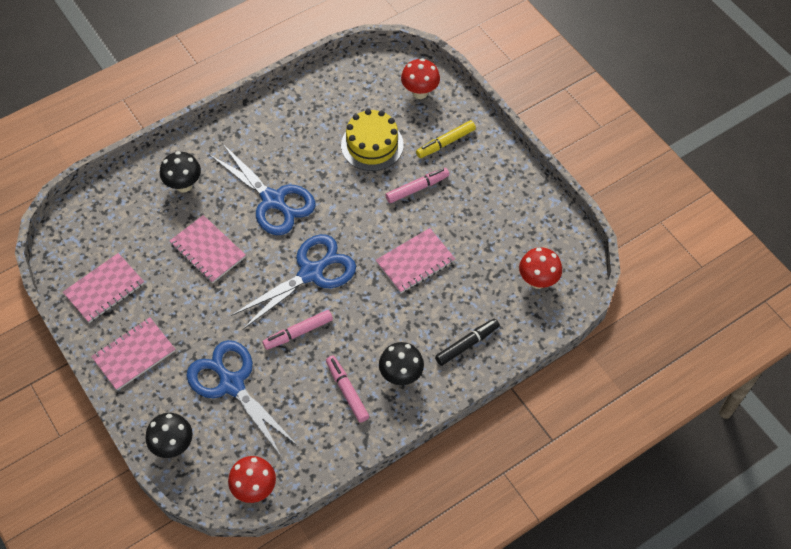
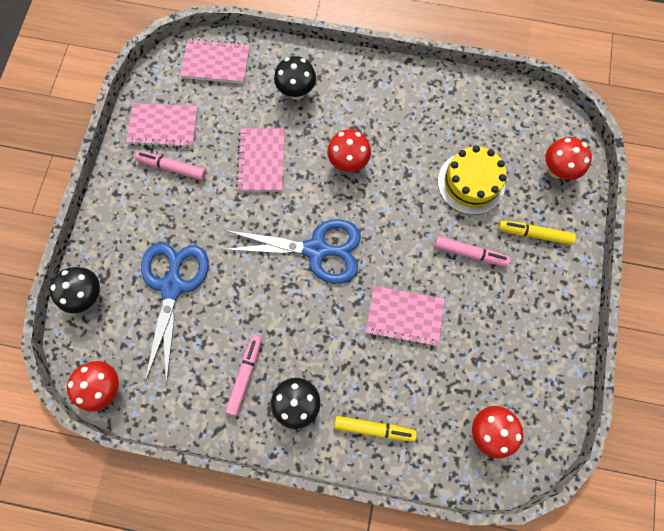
camera: 45 degrees right, 15 degrees up
pink notebook [91,317,175,391] -> pink notebook moved to [180,38,250,84]
blue scissors [209,143,315,235] -> red mushroom [327,129,371,172]
pink marker [262,310,333,350] -> pink marker moved to [135,151,206,180]
black marker [435,319,500,366] -> yellow marker [334,416,417,442]

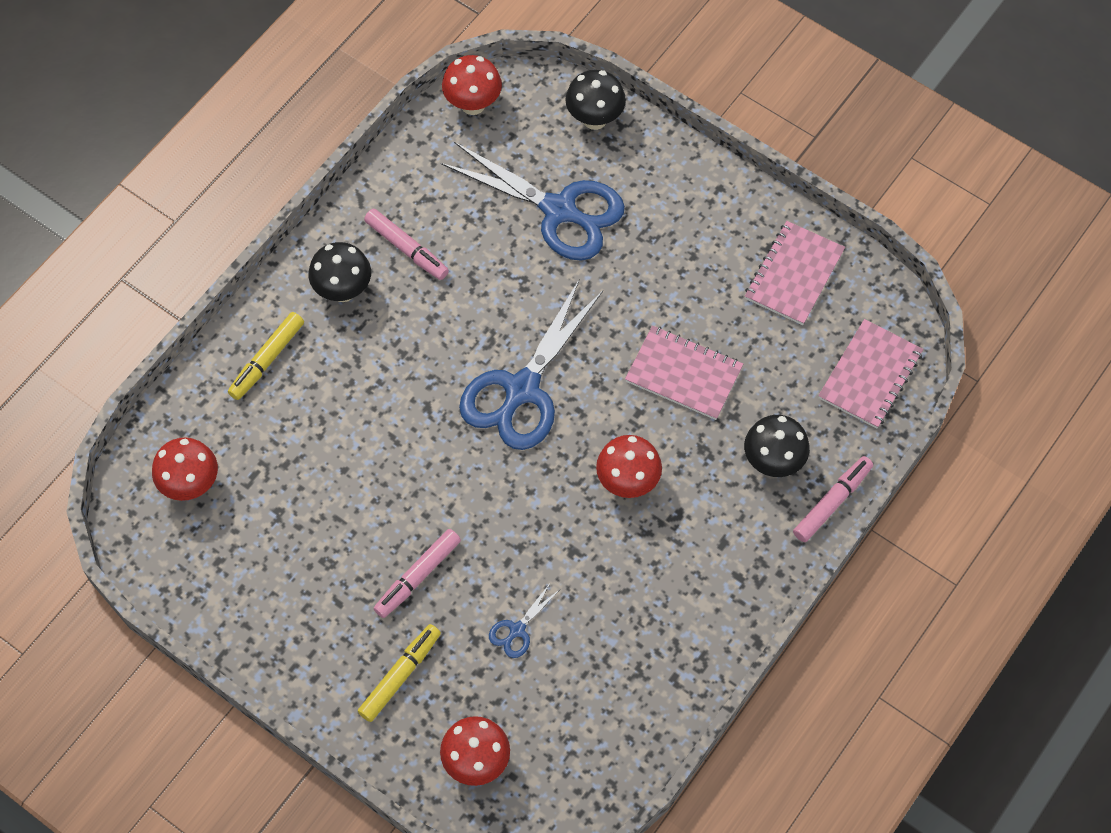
camera: 115 degrees right, 10 degrees down
pink marker [135,151,206,180] -> pink marker moved to [793,456,873,542]
pink notebook [366,286,445,347] -> none
yellow cake [438,145,507,215] -> blue scissors [489,582,559,658]

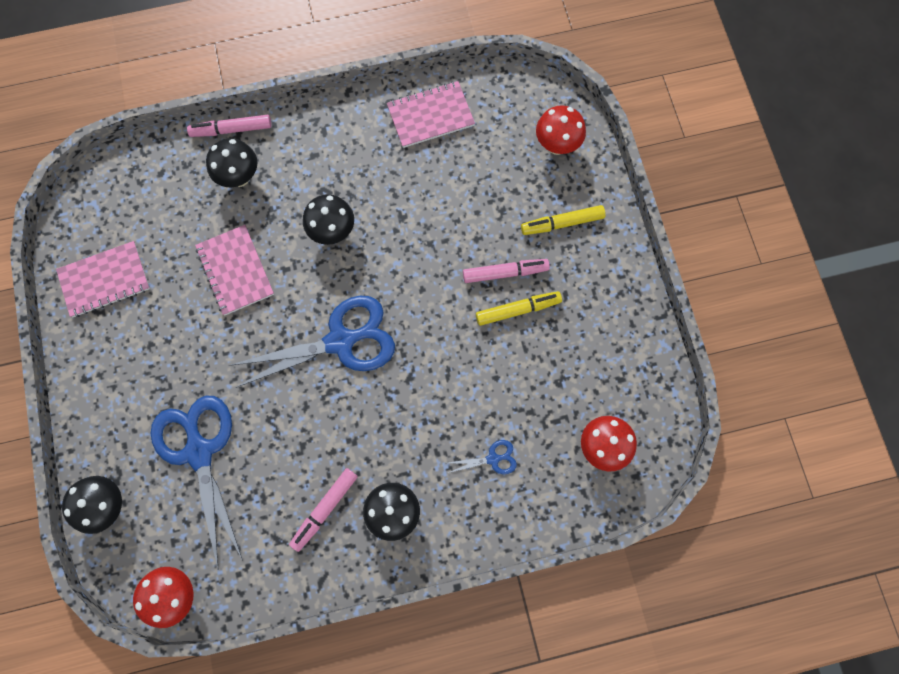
camera: 140 degrees left, 10 degrees up
yellow marker [228,312,304,400] -> yellow marker moved to [476,291,562,326]
pink marker [364,209,449,280] -> pink marker turned 135 degrees counterclockwise [289,468,358,552]
blue scissors [489,582,559,658] -> blue scissors moved to [448,440,517,474]
red mushroom [596,435,662,498] -> black mushroom [303,194,354,245]
pink notebook [818,319,923,429] -> pink notebook moved to [387,81,475,148]

